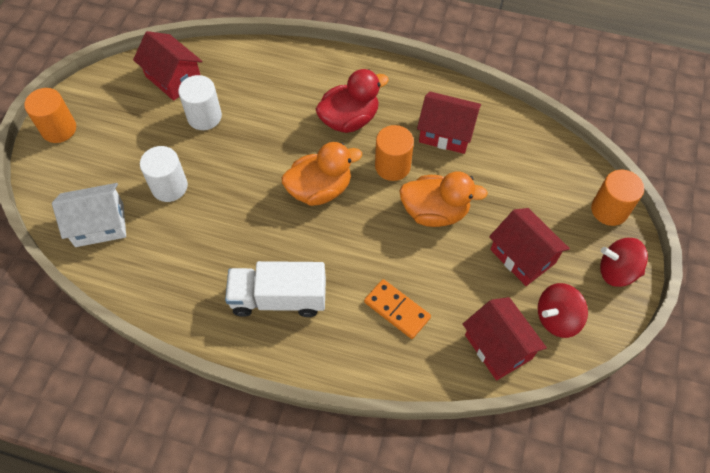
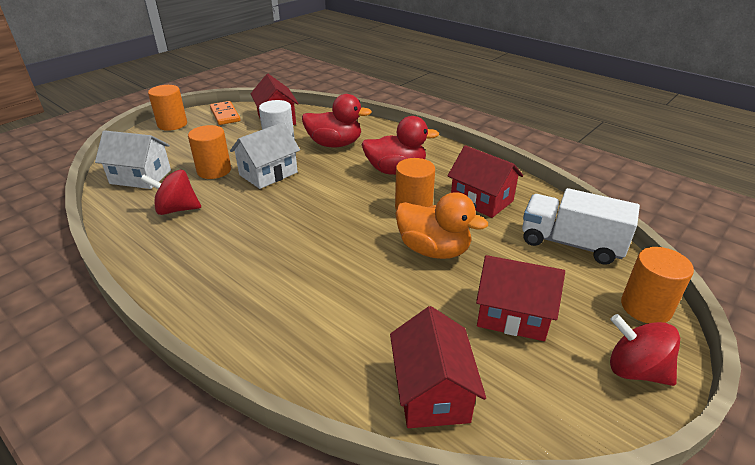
camera: 25 degrees right, 25 degrees down
white cylinder [140,146,188,202] -> orange cylinder [188,125,231,179]
white truck [225,261,326,317] -> white truck moved to [522,188,640,265]
orange duck [282,142,362,206] -> none
orange domino [364,279,431,339] -> orange domino moved to [210,101,240,125]
red house [489,208,570,286] -> red house turned 60 degrees counterclockwise [476,255,565,341]
red spinning top [538,283,588,338] -> red spinning top moved to [140,170,201,215]
none -> white house [230,122,300,189]
none -> red duck [302,94,372,147]

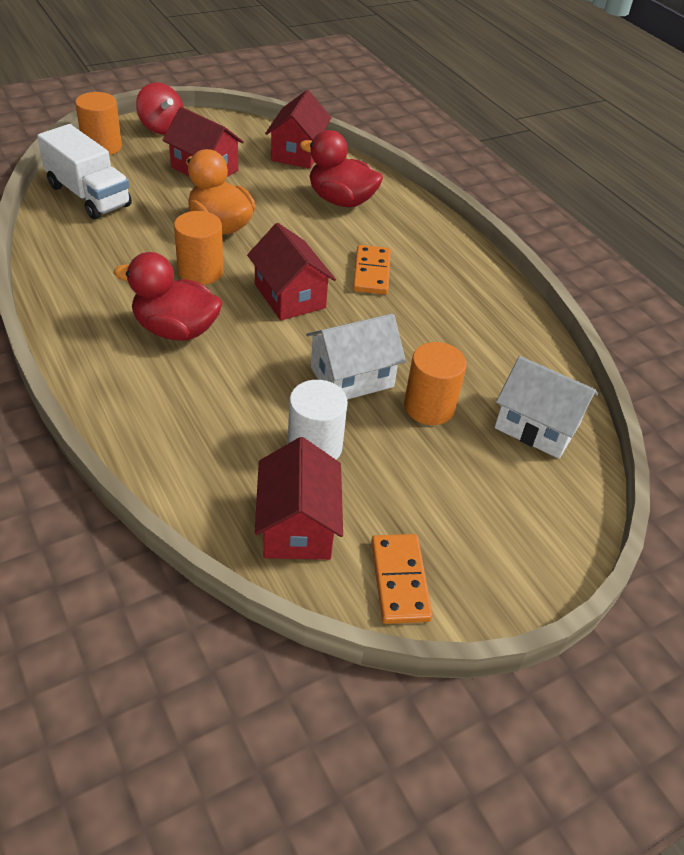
camera: 165 degrees left, 10 degrees up
red spinning top [140,170,201,215] -> none
orange cylinder [148,85,187,131] -> none
red duck [302,94,372,147] -> red duck moved to [300,130,383,207]
red house [447,145,523,218] -> red house moved to [247,223,336,320]
none -> orange domino [353,245,391,295]

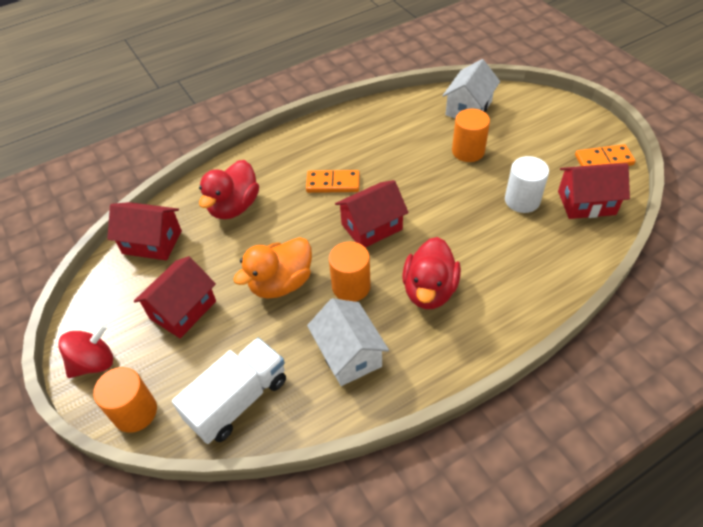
camera: 85 degrees left, 5 degrees up
white house [306,314,406,399] -> white house moved to [307,298,389,386]

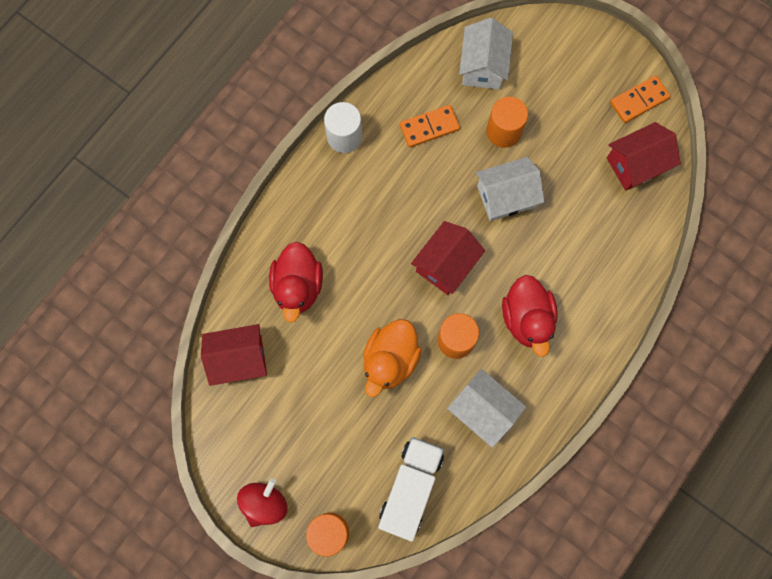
camera: 25 degrees left, 25 degrees up
red house [134,256,216,338] -> none
orange domino [306,170,360,193] -> orange domino moved to [400,105,460,147]
white cylinder [505,156,549,213] -> white cylinder moved to [324,102,362,153]
none -> white house [476,157,544,221]

